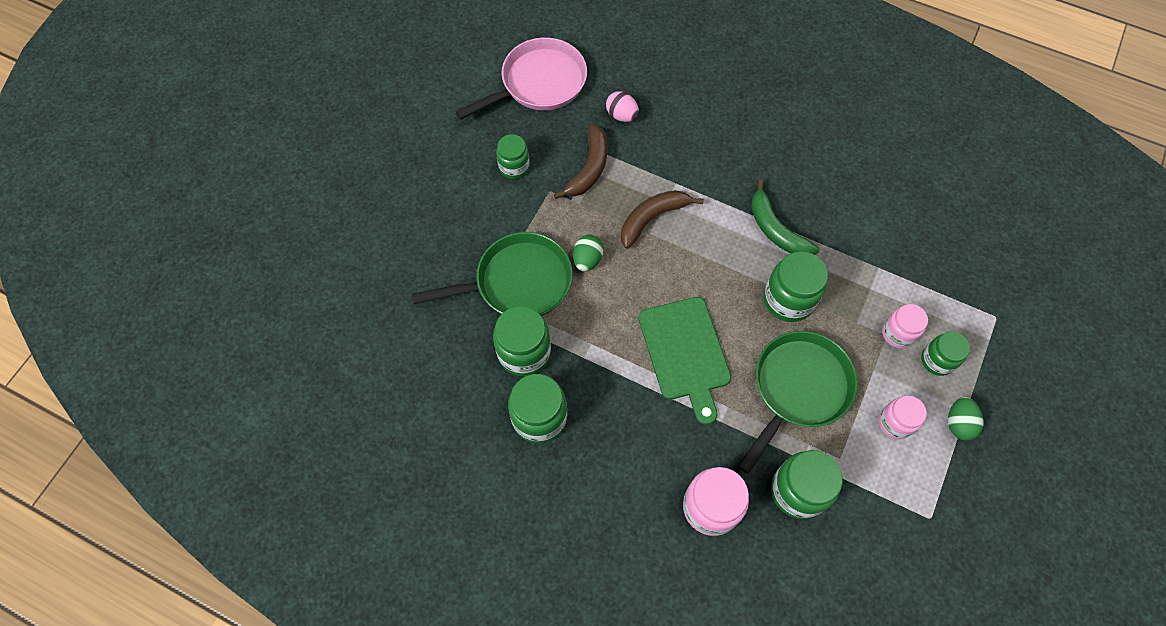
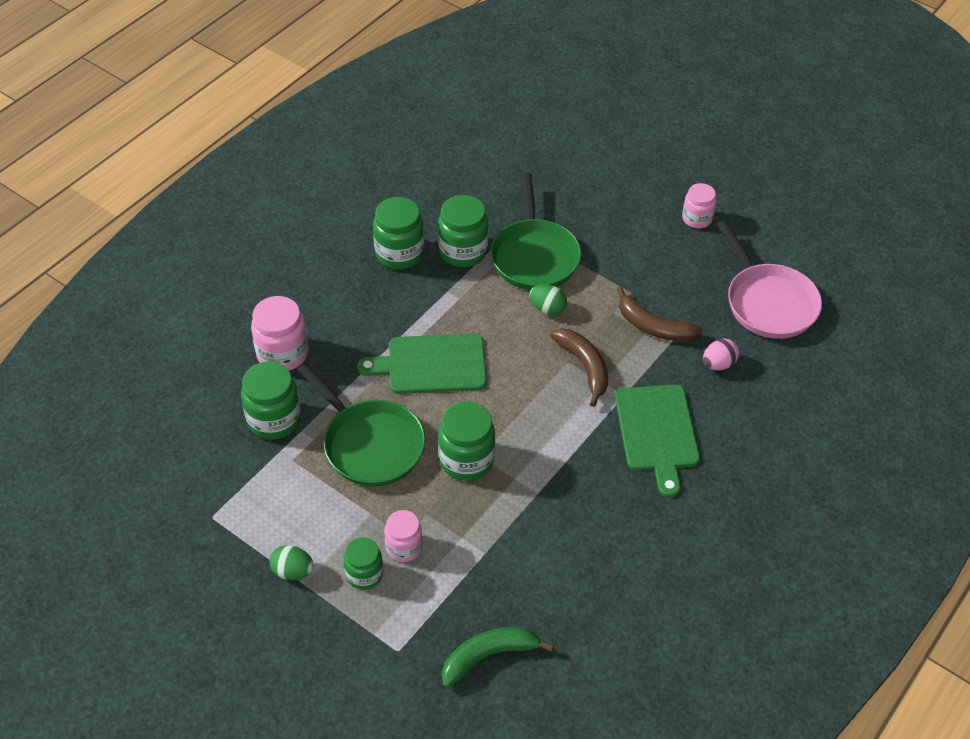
camera: 100 degrees right, 15 degrees down
green jar [496,134,530,179] -> none
green banana [751,180,819,255] -> green banana moved to [442,627,554,688]
pink jar [879,396,927,439] -> pink jar moved to [682,183,716,228]
none -> green cutting board [615,385,700,498]

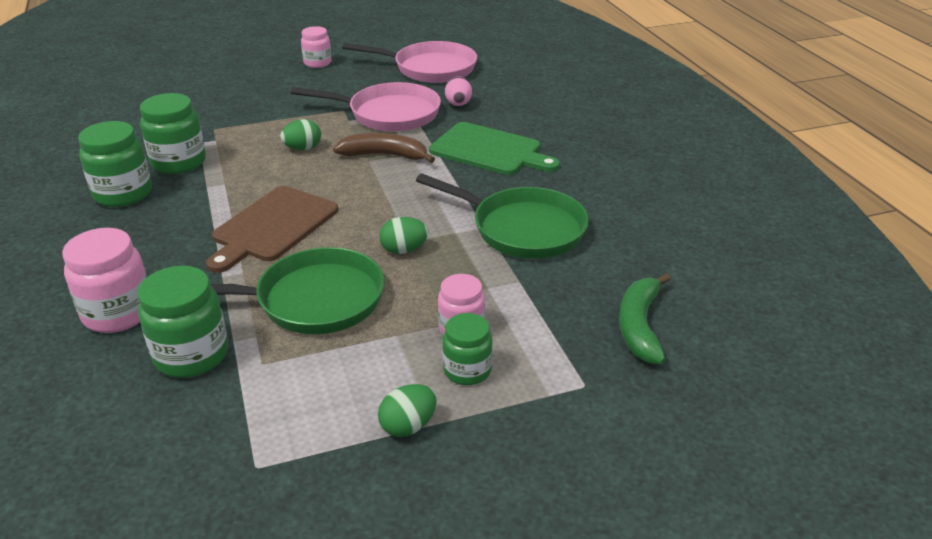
camera: 55 degrees left, 15 degrees down
green cutting board [357,333,487,394] -> brown cutting board [206,186,338,273]
green jar [438,402,495,481] -> green egg [379,217,428,254]
green pan [491,172,582,290] -> green pan moved to [416,174,589,259]
brown banana [617,286,703,342] -> pink pan [291,82,441,132]

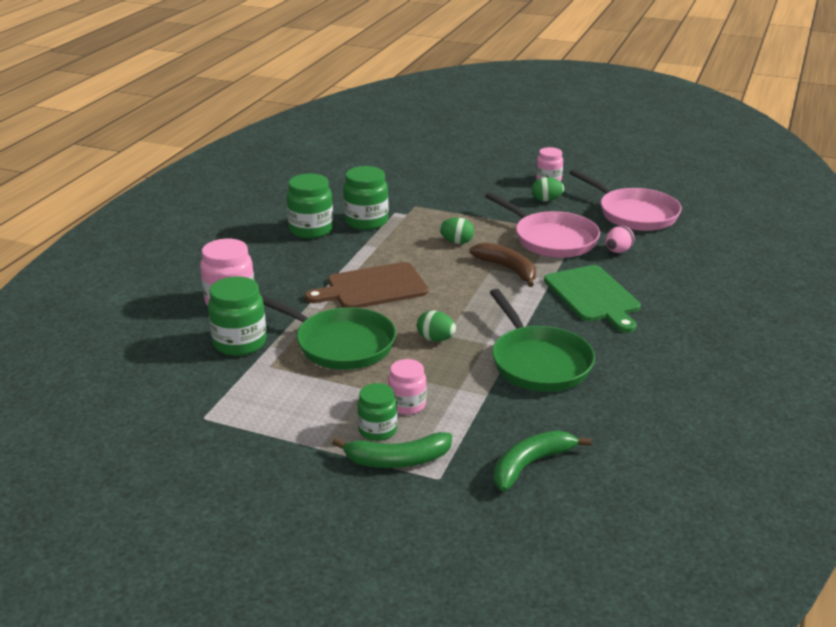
camera: 40 degrees right, 5 degrees down
green egg [378,384,437,437] -> green egg moved to [531,177,564,202]
none -> green banana [332,432,452,468]

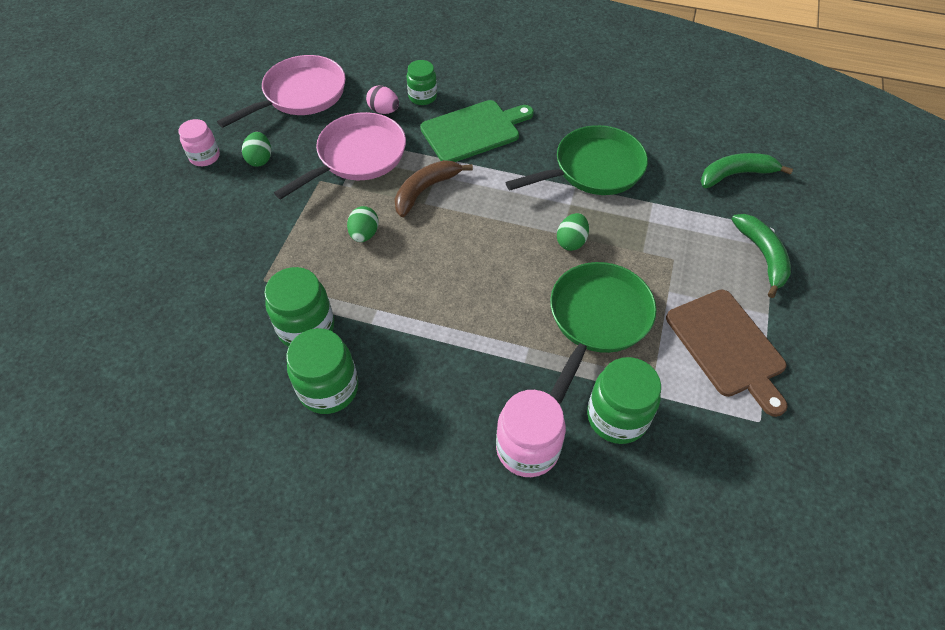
camera: 95 degrees left, 25 degrees up
brown cutting board [305,262,429,308] -> brown cutting board moved to [666,290,788,417]
green jar [357,383,397,441] -> green jar moved to [407,60,437,105]
pink jar [388,359,427,415] -> none
green banana [493,431,592,492] -> green banana turned 120 degrees clockwise [701,153,793,188]

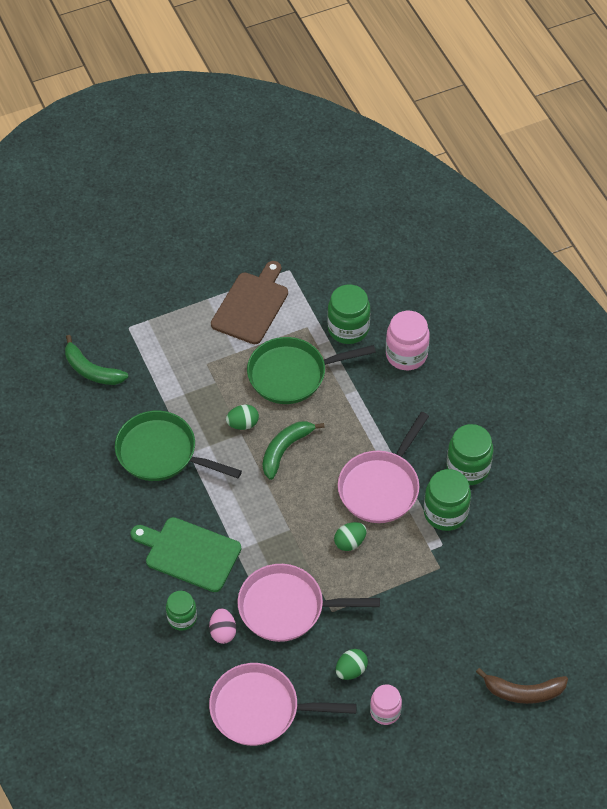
camera: 130 degrees left, 0 degrees up
brown banana [395,160,473,217] -> brown banana moved to [476,668,568,704]
green banana [731,214,791,298] -> green banana moved to [262,421,325,480]
none -> pink pan [338,412,429,523]

